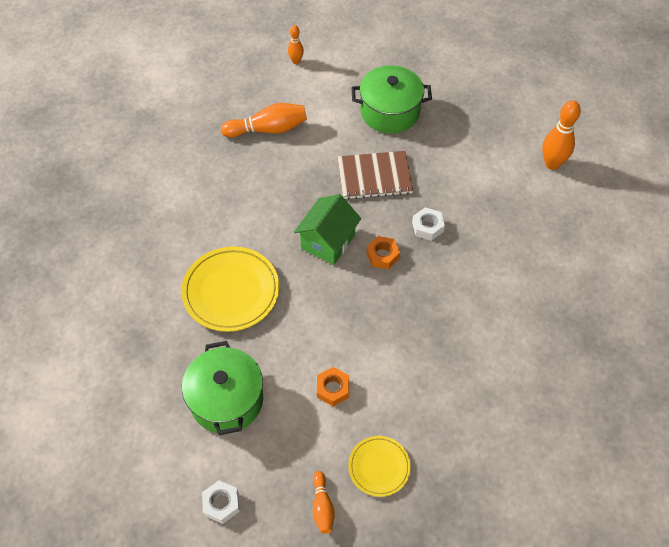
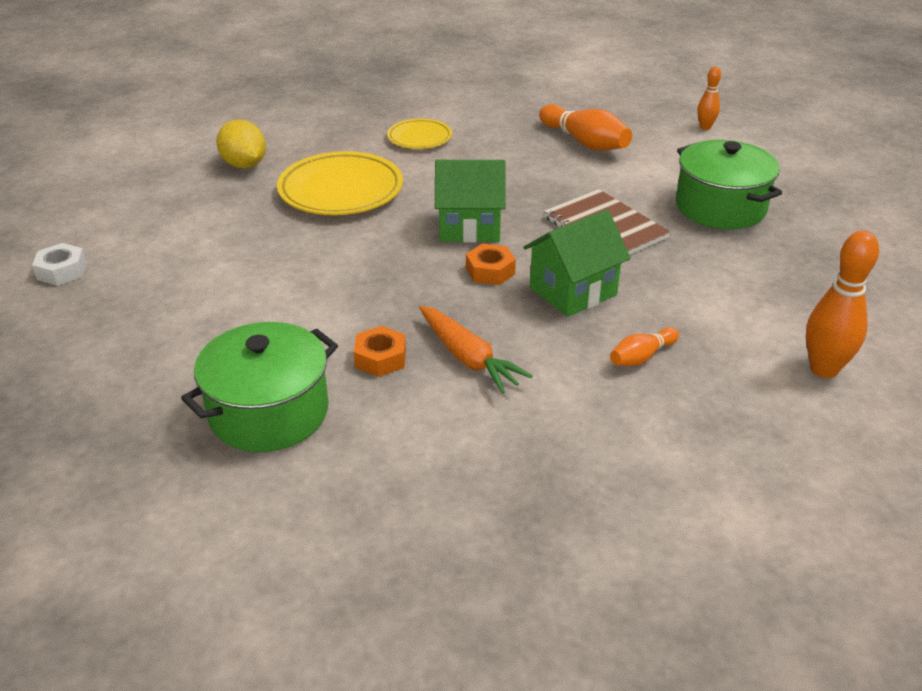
camera: 60 degrees right, 20 degrees down
green pot [182,341,263,435] -> green pot moved to [181,322,338,452]
orange bowling pin [313,471,335,534] -> orange bowling pin moved to [610,327,679,366]
orange nut [317,367,349,406] -> orange nut moved to [354,326,406,377]
yellow plate [348,436,411,497] -> yellow plate moved to [387,119,452,149]
white nut [412,207,445,241] -> green house [523,210,631,317]
none -> yellow lemon [216,120,266,169]
none -> orange carrot [419,306,533,394]

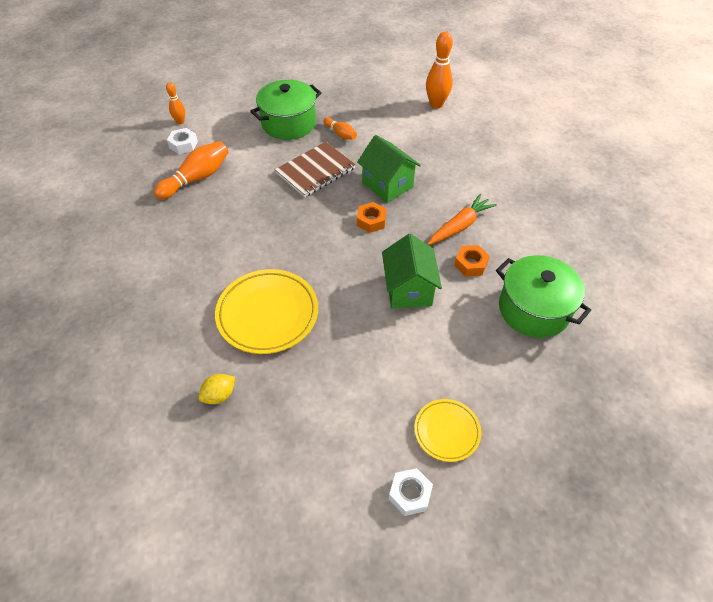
camera: 95 degrees left, 15 degrees up
yellow lemon [216,120,266,169] -> yellow lemon [199,374,235,404], size x0.65
yellow plate [387,119,452,149] -> yellow plate moved to [414,399,481,462]
green house [435,160,505,243] -> green house moved to [382,234,442,309]
orange bowling pin [610,327,679,366] -> orange bowling pin moved to [324,117,357,139]
none -> white nut [167,128,198,154]

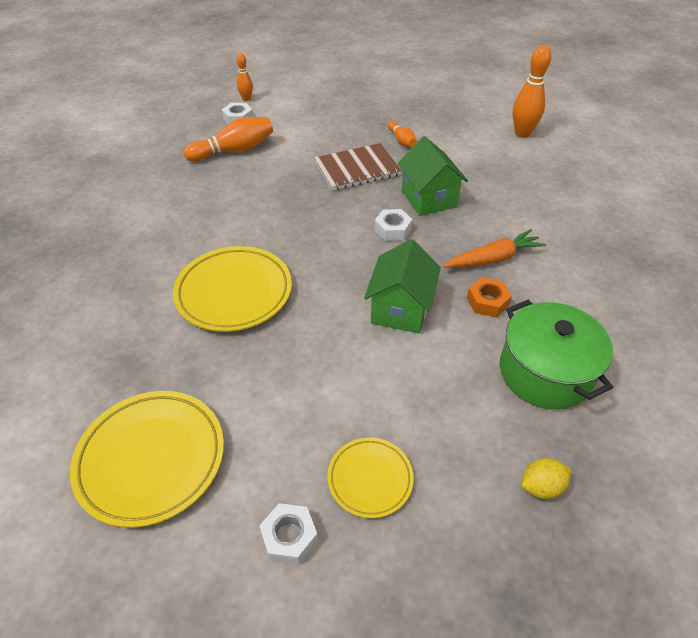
camera: 20 degrees right, 5 degrees down
yellow lemon [199,374,235,404] -> yellow lemon moved to [521,458,572,499]
green pot [250,80,322,140] -> none
orange nut [357,202,386,233] -> white nut [374,209,412,241]
none -> yellow plate [70,391,224,528]

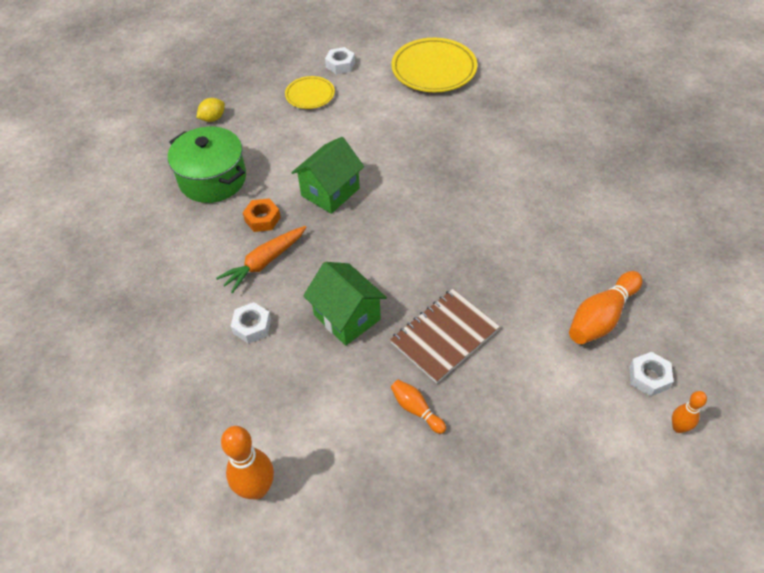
camera: 160 degrees right, 5 degrees up
yellow plate [173,246,292,332] -> none
green house [364,239,441,334] -> green house turned 45 degrees clockwise [291,137,364,214]
white nut [374,209,412,241] -> white nut moved to [231,302,271,344]

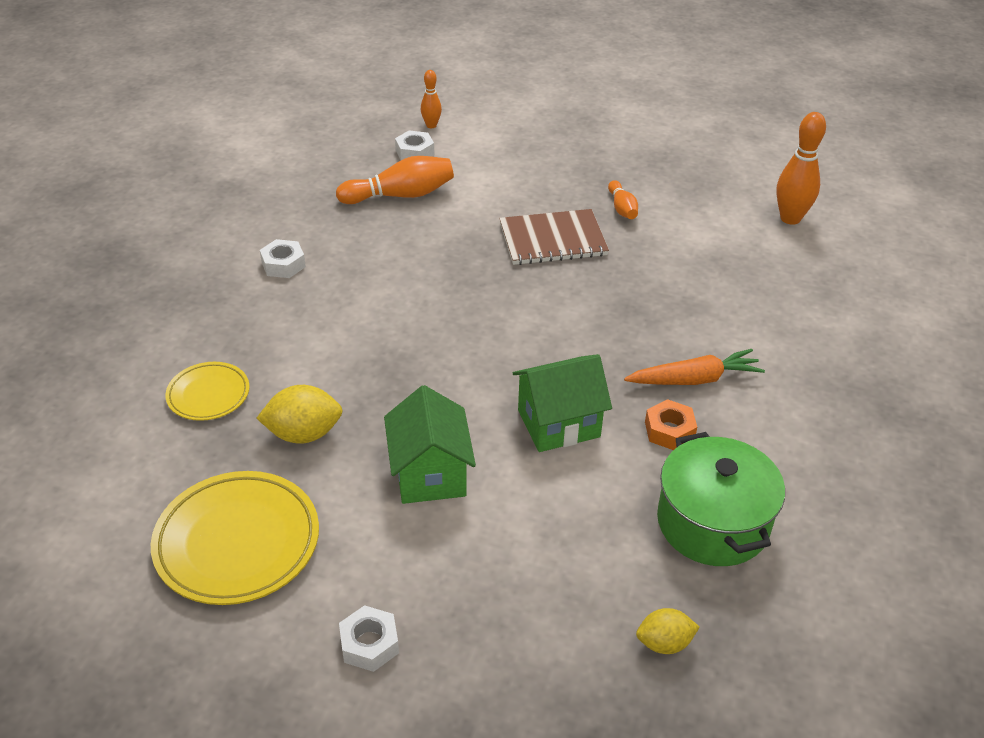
camera: 150 degrees left, 10 degrees down
white nut [231,302,271,344] -> white nut moved to [260,239,306,278]
yellow plate [285,76,335,109] -> yellow plate moved to [165,362,250,421]
green house [303,262,387,346] -> green house moved to [384,385,476,504]
none -> yellow lemon [257,385,343,444]

